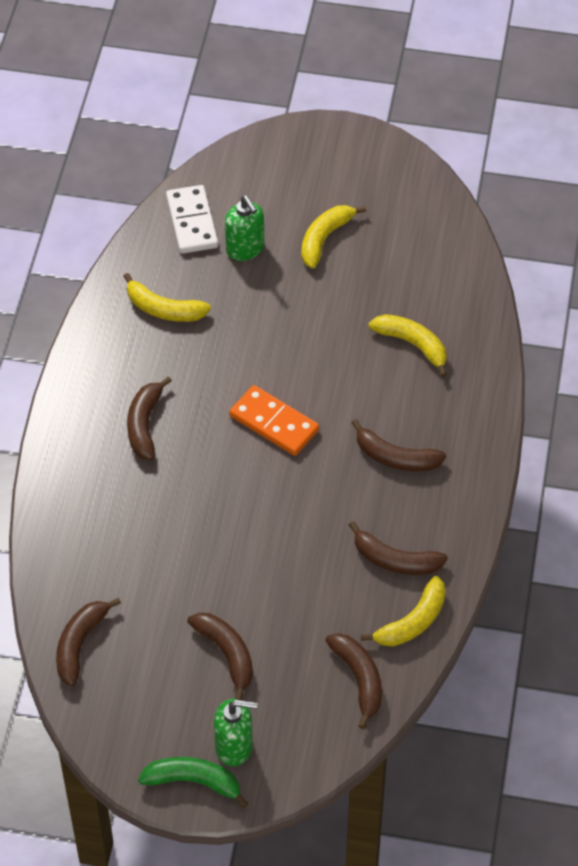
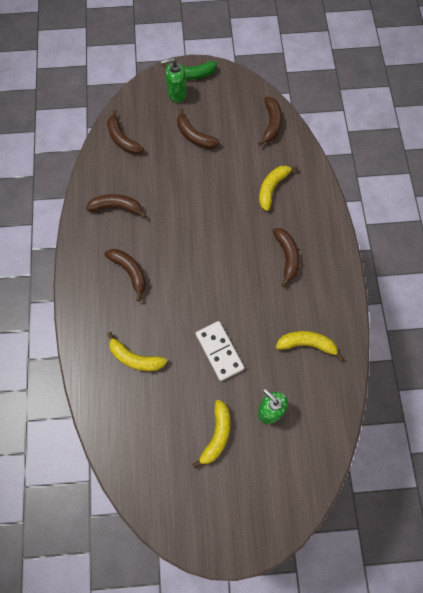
camera: 165 degrees right, 15 degrees up
white domino [166,185,218,254] -> white domino moved to [196,321,244,381]
orange domino [229,385,319,456] -> none
brown banana [351,419,446,471] -> brown banana turned 45 degrees clockwise [105,249,146,301]
yellow banana [361,576,446,646] -> yellow banana moved to [259,165,298,211]

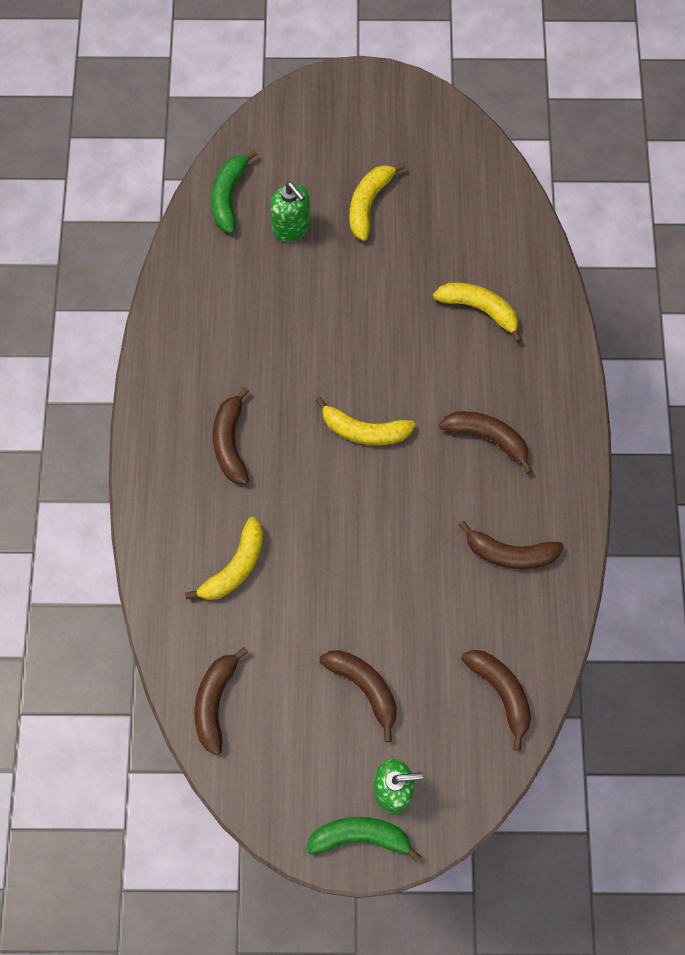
camera: 175 degrees left, 0 degrees up
brown banana [105,249,146,301] -> brown banana turned 150 degrees clockwise [439,411,532,474]
white domino [196,321,244,381] -> none
yellow banana [276,331,343,360] -> yellow banana moved to [316,397,415,445]
none -> green banana [211,150,257,233]

